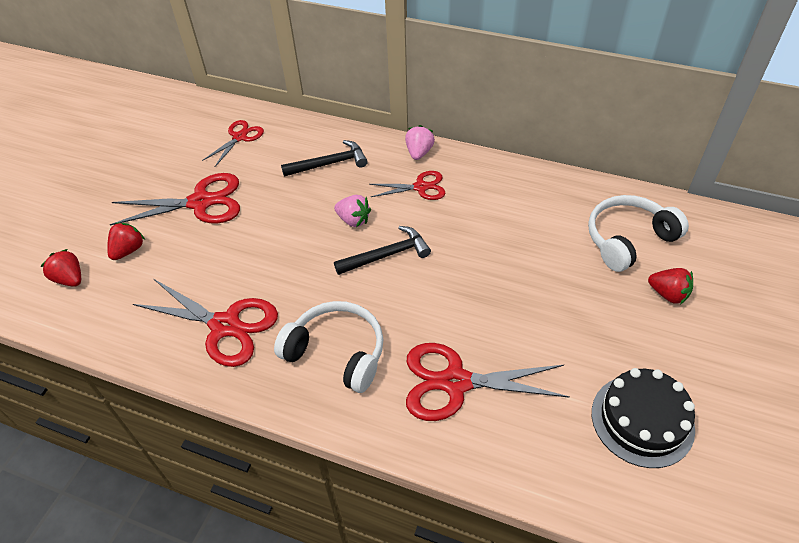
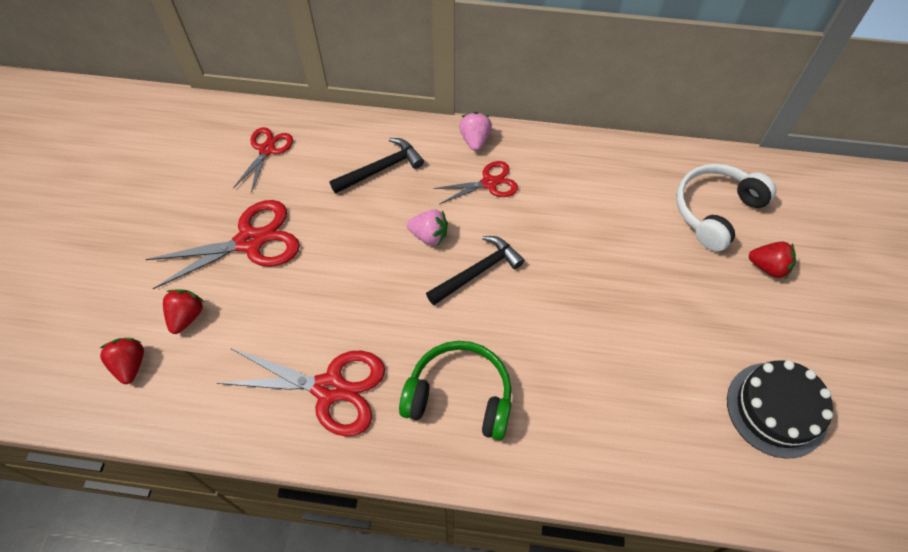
camera: 15 degrees left, 10 degrees up
red strawberry [40,249,81,287] -> red strawberry turned 45 degrees clockwise [100,338,144,384]
white headphones [274,301,383,393] -> green headphones [399,341,511,440]
red scissors [406,343,570,421] -> none

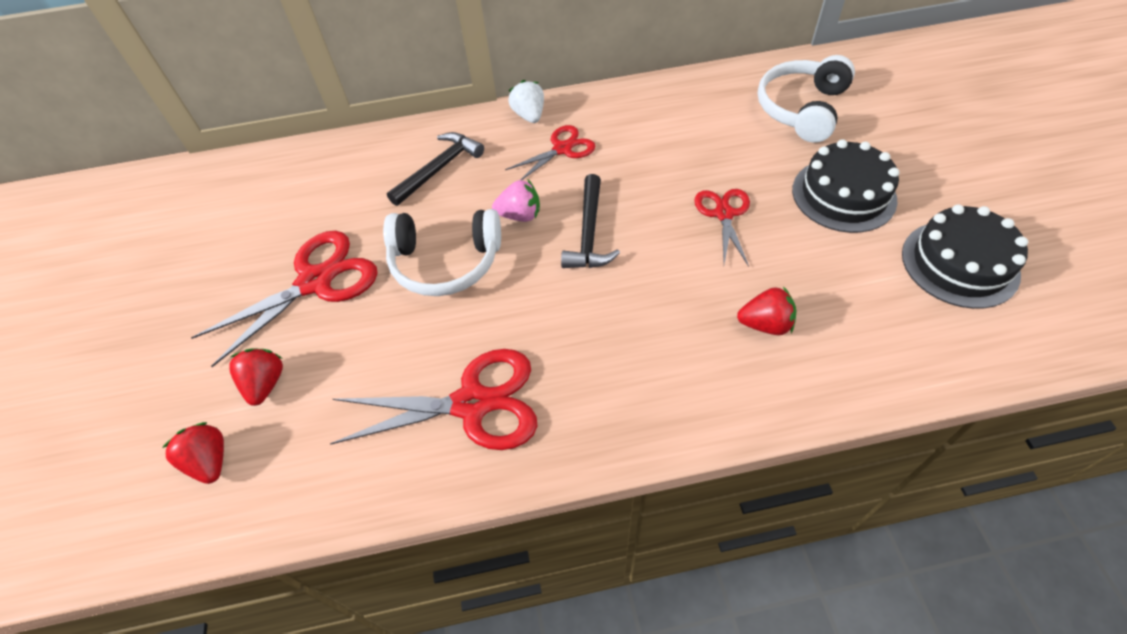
camera: 15 degrees left, 5 degrees down
red scissors [233,127,293,193] -> red scissors moved to [694,189,750,267]
green headphones [399,341,511,440] -> none
black hammer [426,236,524,305] -> black hammer turned 150 degrees clockwise [561,174,620,268]
pink strawberry [459,112,492,151] -> white strawberry [508,80,544,123]
red strawberry [749,241,796,279] -> red strawberry moved to [737,286,797,335]
none -> white headphones [383,209,501,296]
none -> black cake [792,139,900,233]

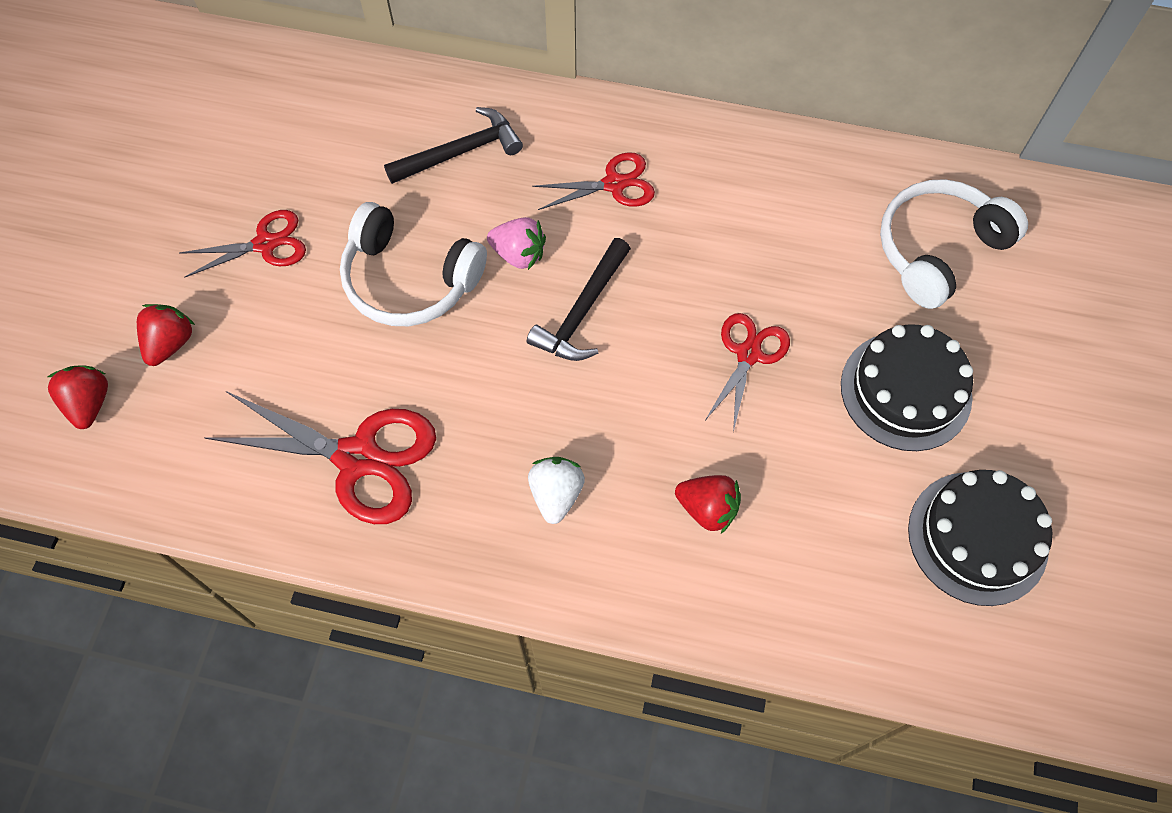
camera: 20 degrees right, 10 degrees up
red scissors [191,231,377,367] -> red scissors [179,210,306,278], size x0.59
white strawberry [508,80,544,123] -> white strawberry moved to [528,457,585,524]

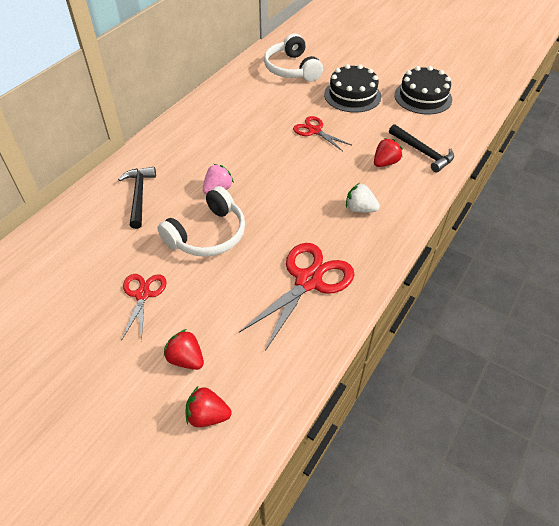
camera: 70 degrees left, 15 degrees down
black hammer [527,238,631,361] -> black hammer moved to [389,124,454,173]
red scissors [532,152,655,210] -> none

